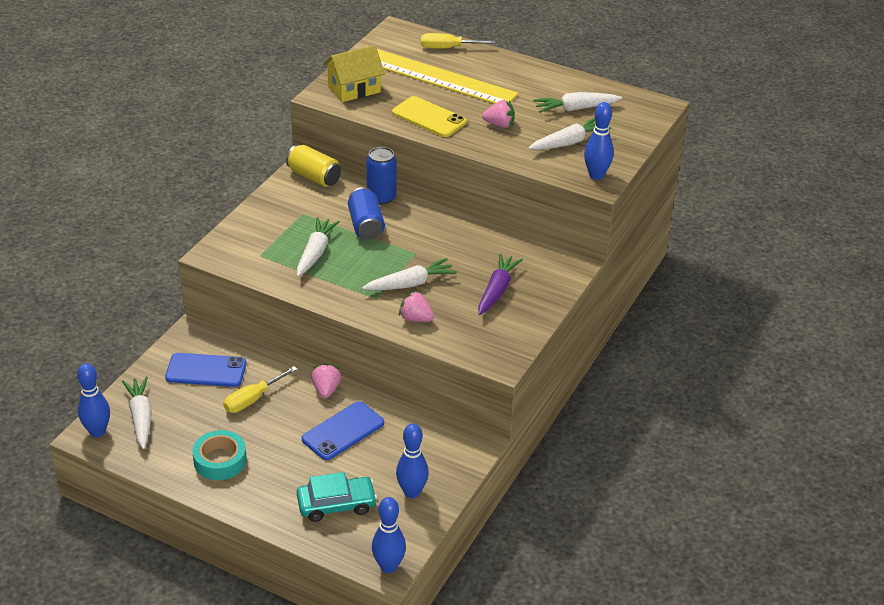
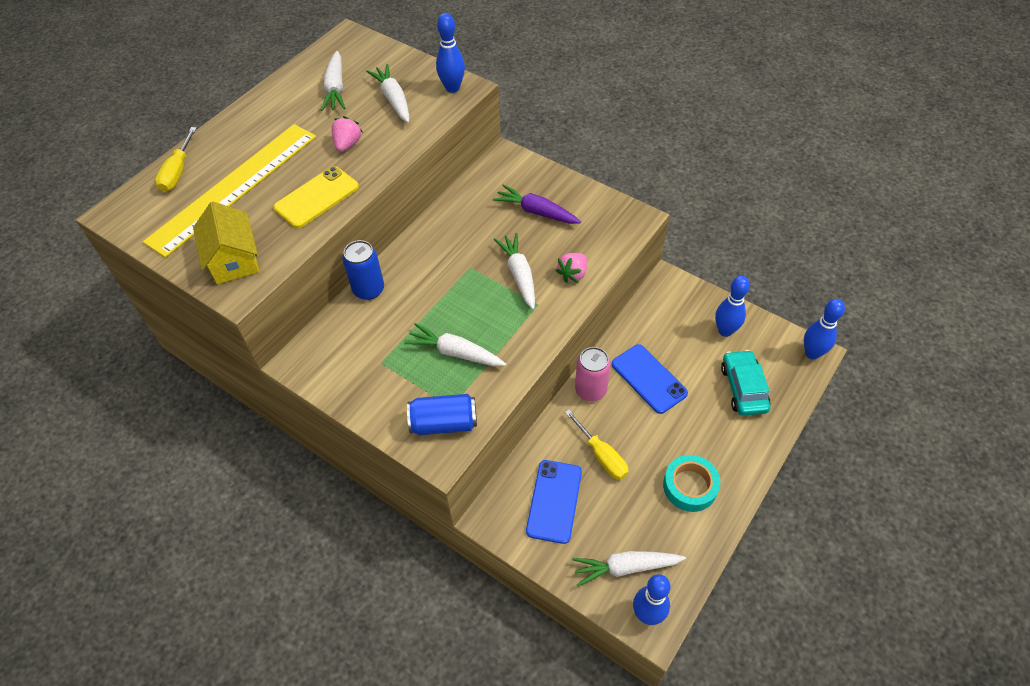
camera: 80 degrees left, 15 degrees up
yellow can [286,144,341,187] -> none
pink strawberry [312,363,341,398] -> pink can [575,347,611,401]
blue can [348,187,385,240] -> blue can moved to [407,394,477,435]

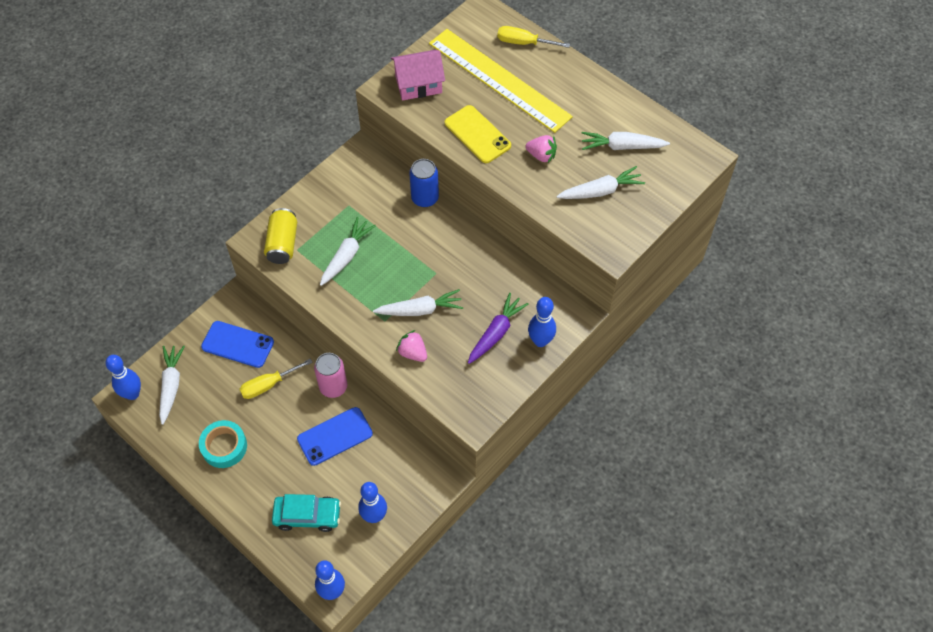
camera: 95 degrees right, 5 degrees up
yellow house [193,201,259,284] -> pink house [391,50,445,100]
blue can [407,394,477,435] -> yellow can [264,208,297,264]
blue bowling pin [436,13,465,93] -> blue bowling pin moved to [528,297,556,347]

